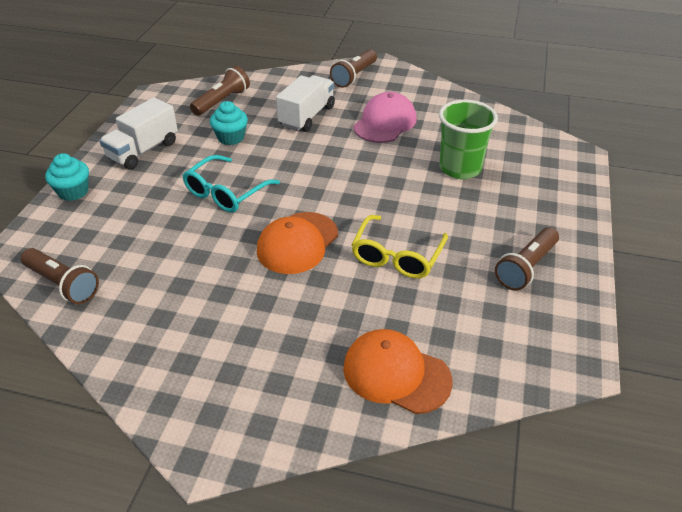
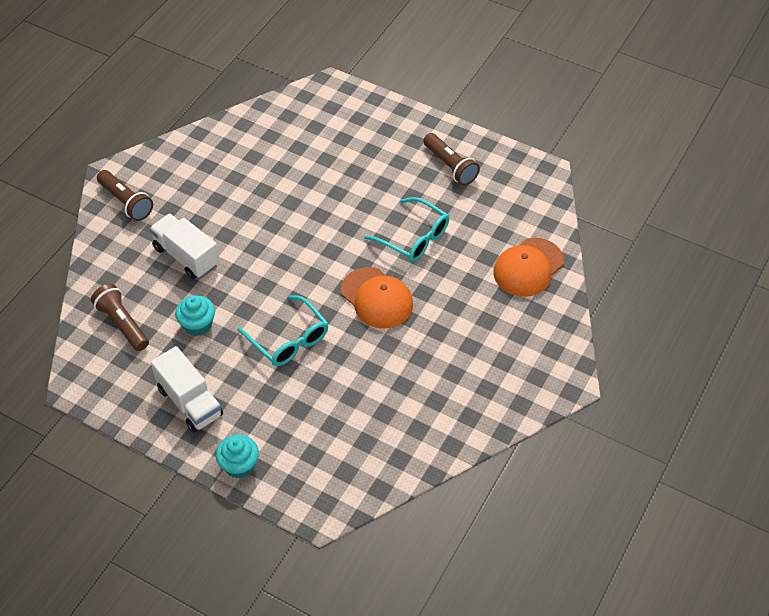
camera: 75 degrees left, 10 degrees up
brown flashlight [21,248,99,304] -> none
yellow glasses [351,215,448,279] -> turquoise glasses [364,197,449,262]
pink cap [353,92,417,143] -> none
green cup [439,100,498,179] -> none

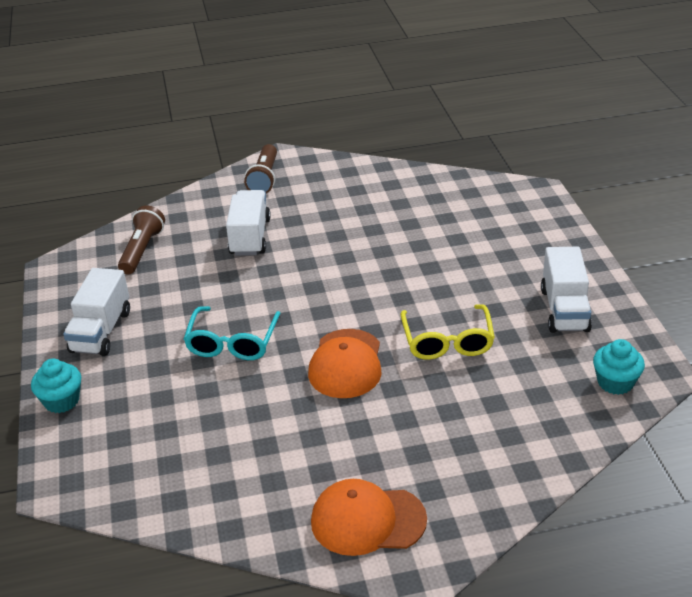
camera: 50 degrees right, 15 degrees down
turquoise cupcake [175,295,215,336] -> turquoise cupcake moved to [593,339,645,395]
turquoise glasses [364,197,449,262] -> yellow glasses [401,304,495,360]
brown flashlight [423,133,480,186] -> white truck [541,247,592,333]
orange cap [493,238,564,297] -> orange cap moved to [311,479,427,556]

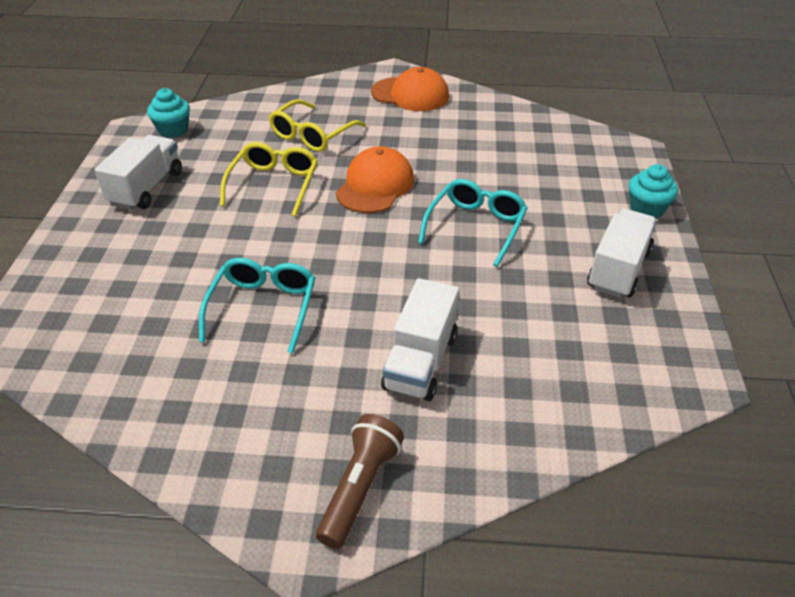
camera: 165 degrees left, 5 degrees up
brown flashlight [118,205,165,274] -> none
none -> turquoise glasses [199,258,315,354]
none -> yellow glasses [269,99,366,152]

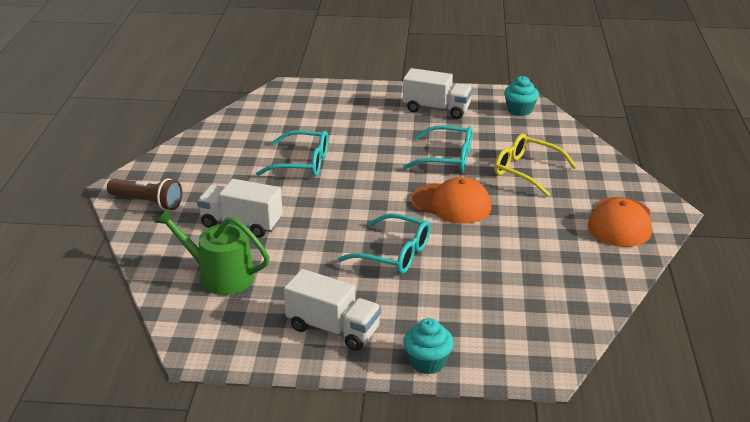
camera: 90 degrees right, 10 degrees down
yellow glasses [220,142,318,217] -> turquoise glasses [403,125,473,171]
none -> green watering can [155,208,270,295]

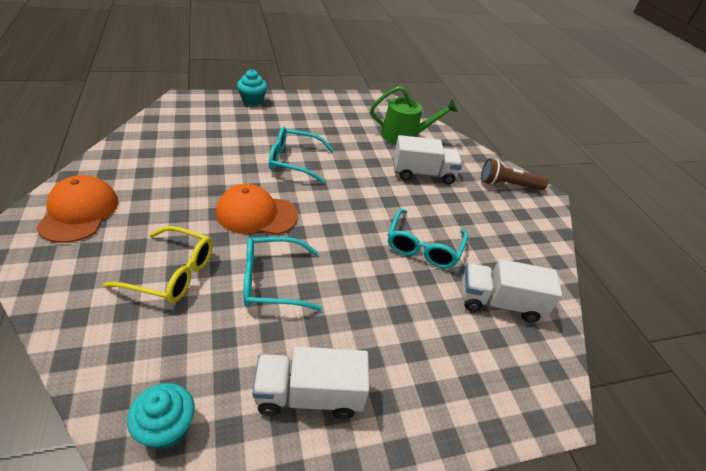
camera: 155 degrees right, 10 degrees up
turquoise glasses [256,130,328,176] -> turquoise glasses turned 60 degrees counterclockwise [388,209,468,268]
white truck [284,269,381,351] -> white truck moved to [462,259,562,323]

